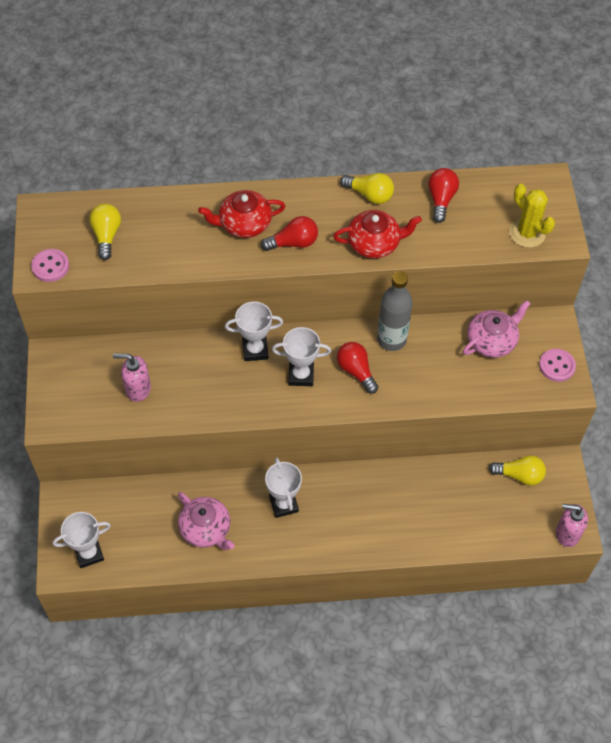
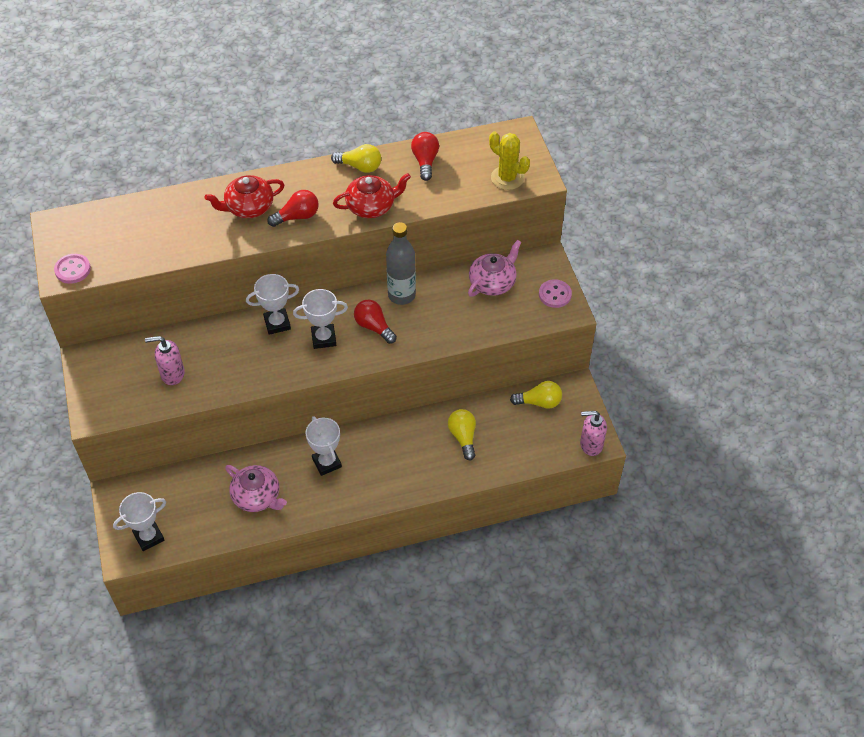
camera: 10 degrees left, 5 degrees down
yellow light bulb [89,204,121,260] -> yellow light bulb moved to [448,409,476,460]

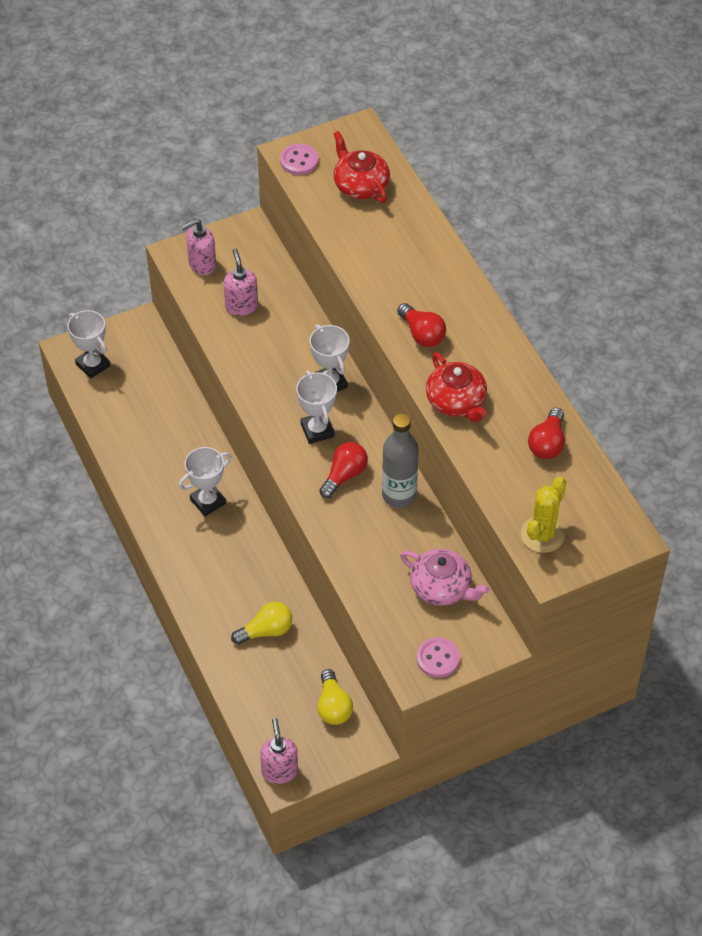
camera: 80 degrees right, 0 degrees up
red teapot [205,175,284,218] -> red teapot moved to [333,131,390,203]
pink teapot [225,465,287,512] -> none
yellow light bulb [331,144,381,173] -> none
red light bulb [411,132,439,181] -> red light bulb turned 120 degrees clockwise [528,408,565,459]
none -> pink soap dispenser [181,218,216,275]

